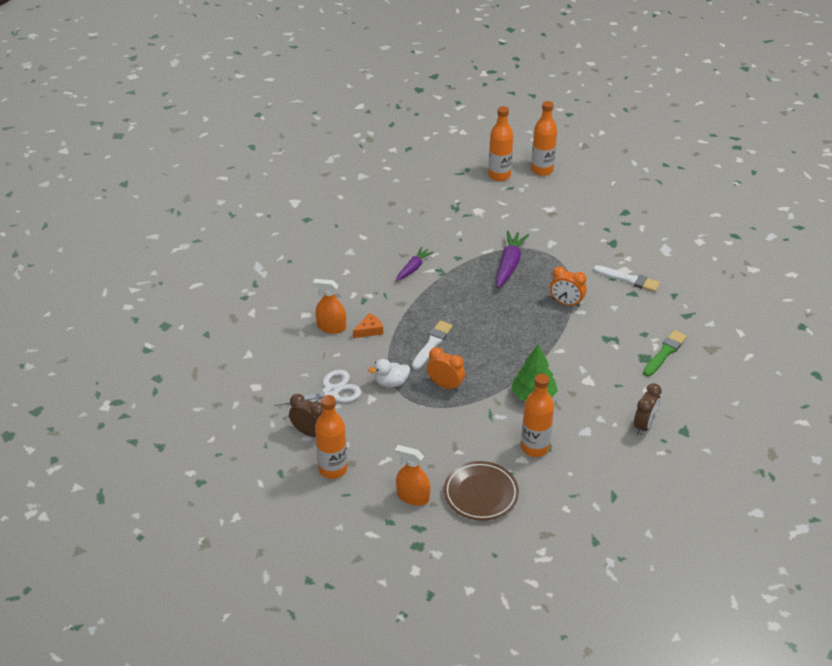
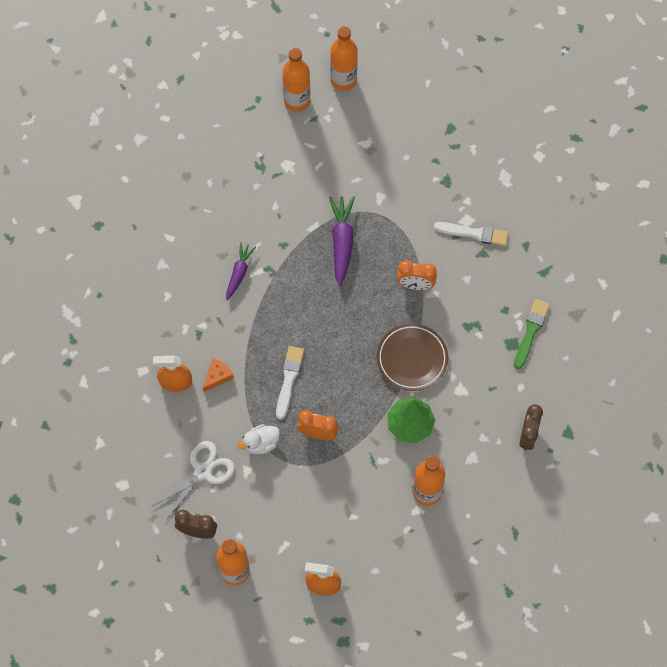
camera: 15 degrees left, 25 degrees up
brown plate [444,461,519,521] -> brown plate moved to [377,324,448,391]

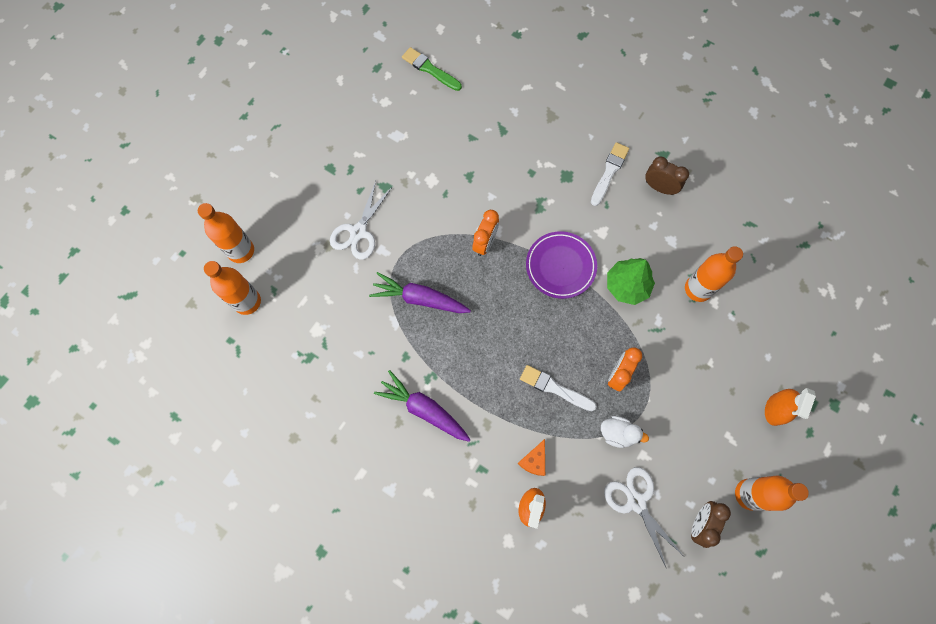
camera: 75 degrees left, 5 degrees up
orange cheese [203,358,234,392] -> orange cheese turned 120 degrees counterclockwise [518,439,545,476]
purple carrot [226,242,256,300] -> purple carrot [374,370,471,442], size x1.55
white duck [238,424,280,454] -> white duck turned 60 degrees counterclockwise [601,416,649,448]
brown plate [377,324,448,391] -> purple plate [526,231,597,299]
white brush [434,222,509,246] -> white brush moved to [591,142,629,206]
green brush [514,299,550,369] -> green brush moved to [402,47,462,91]
none -> white scissors [330,181,393,260]

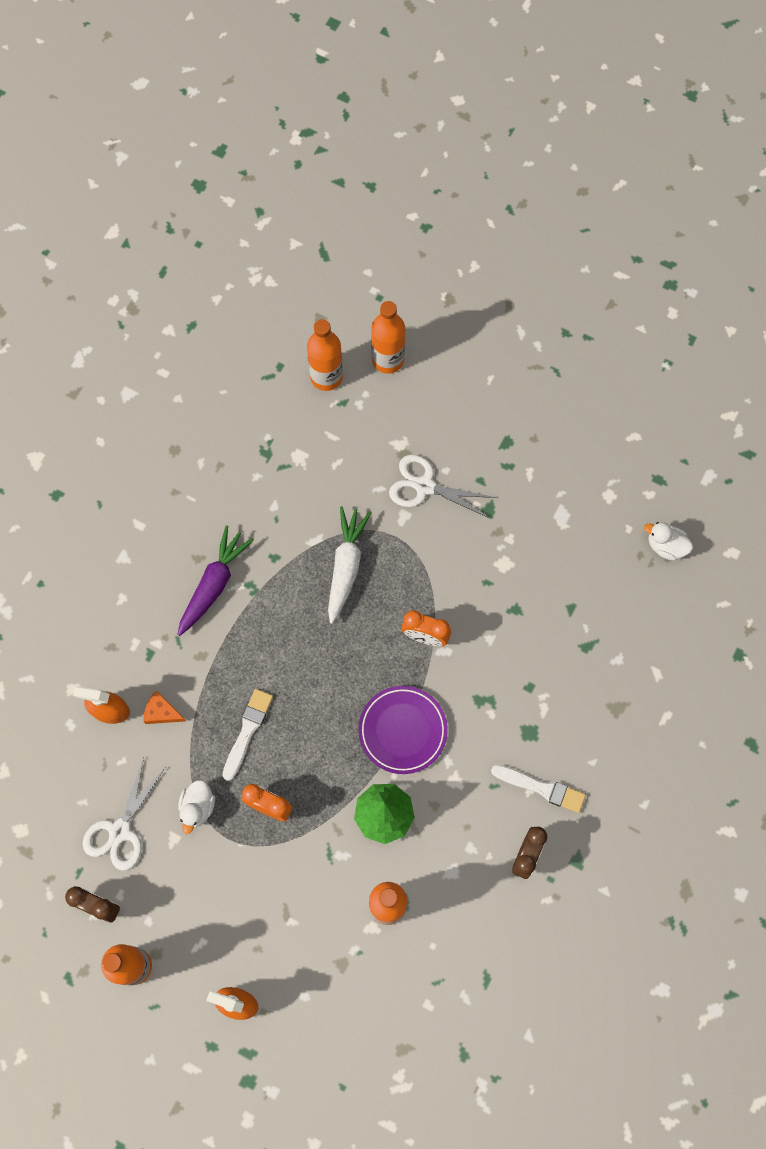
camera: 85 degrees right, 0 degrees up
purple carrot [369,272,471,313] -> white carrot [328,506,372,624]
green brush [402,47,462,91] -> white duck [644,522,693,561]
white scissors [604,467,683,569] -> white scissors turned 150 degrees clockwise [83,758,165,871]

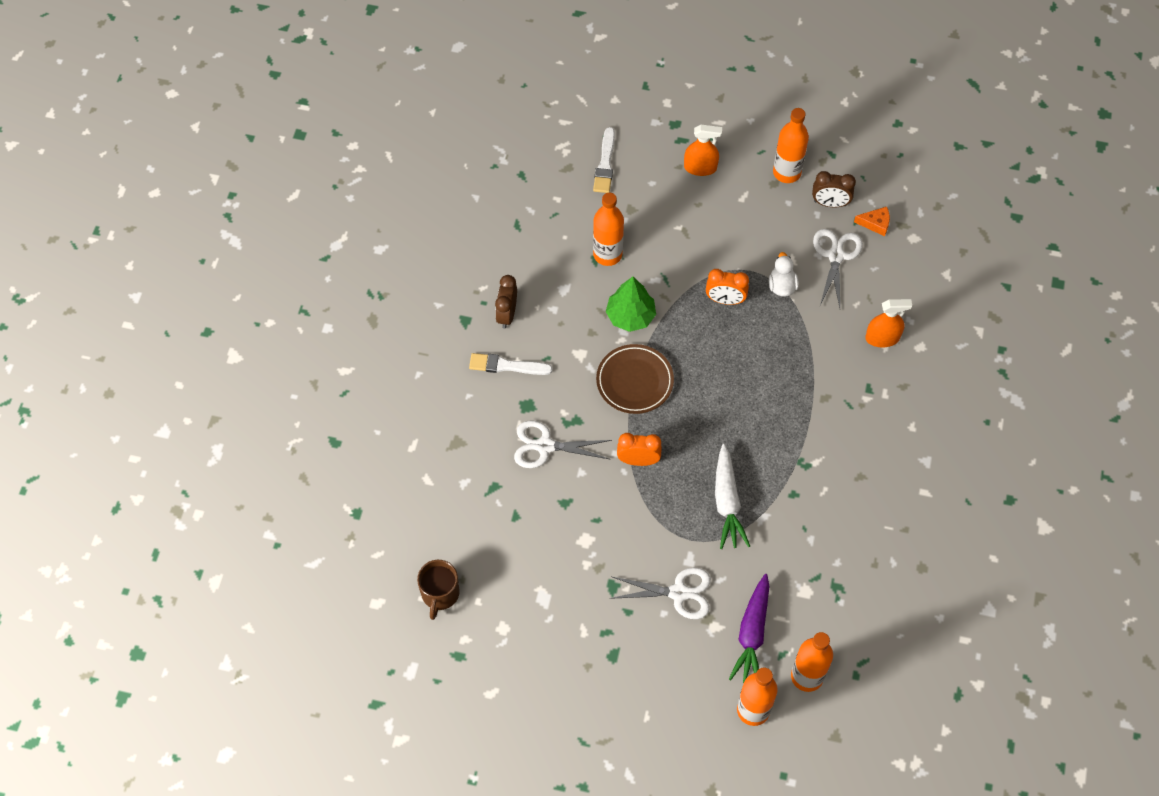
camera: 165 degrees right, 10 degrees down
orange cheese [143,691,186,724] -> orange cheese moved to [854,207,890,236]
purple carrot [177,525,254,636] -> purple carrot moved to [729,574,770,683]
white brush [222,689,273,781] -> white brush moved to [593,127,615,193]
purple plate [358,686,448,774] -> brown plate [596,344,674,414]
white duck [644,522,693,561] -> brown mug [417,560,460,620]
none -> white scissors [514,420,612,468]

